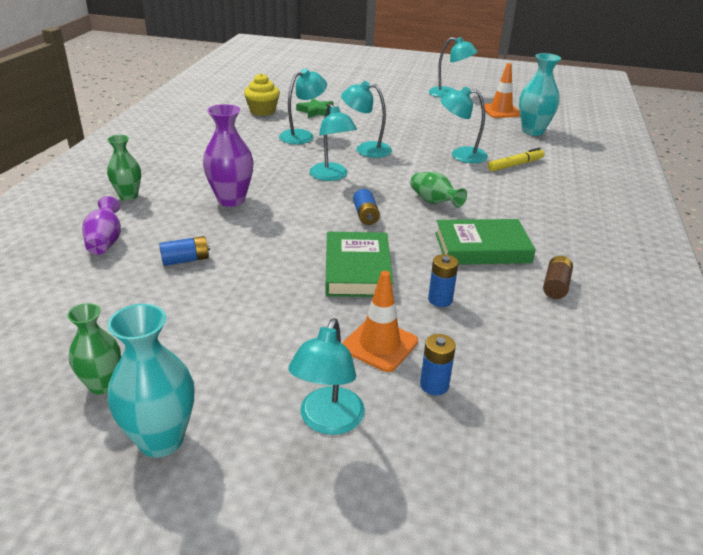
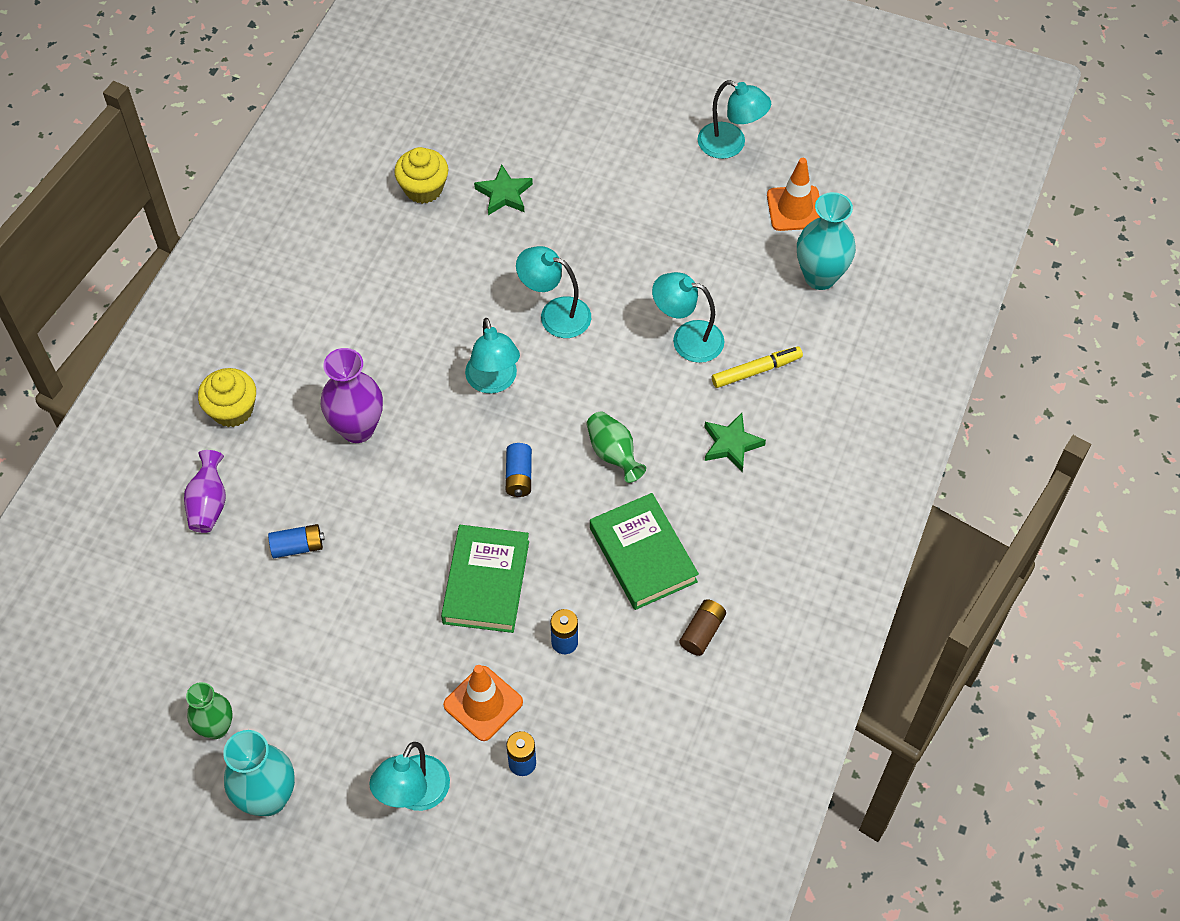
camera: 10 degrees right, 25 degrees up
green vase [107,135,141,201] -> yellow cupcake [198,368,256,427]
turquoise lamp [279,68,327,144] -> none
green book [435,219,536,265] -> green book turned 60 degrees clockwise [590,493,699,610]
none -> green star [704,413,766,472]

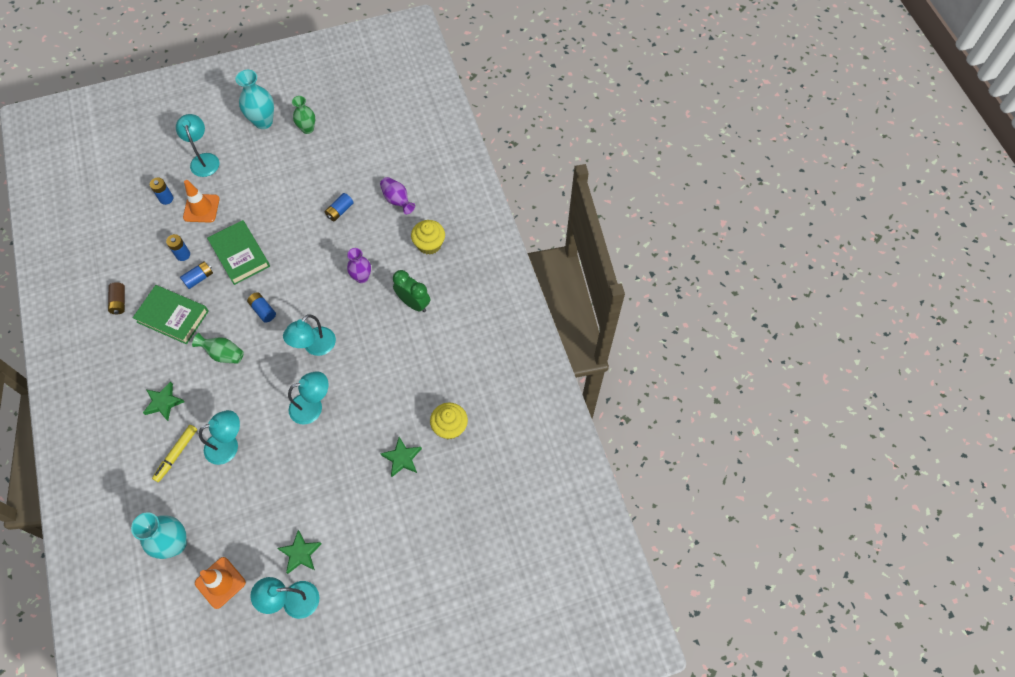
camera: 140 degrees right, 5 degrees up
purple vase [321,348,383,443] -> purple vase [347,248,371,283], size x0.66
turquoise lamp [465,318,520,394] -> turquoise lamp turned 90 degrees counterclockwise [283,314,336,356]
none -> blue battery [180,261,213,289]
none -> green star [277,530,322,574]
none -> green clock [393,270,430,312]

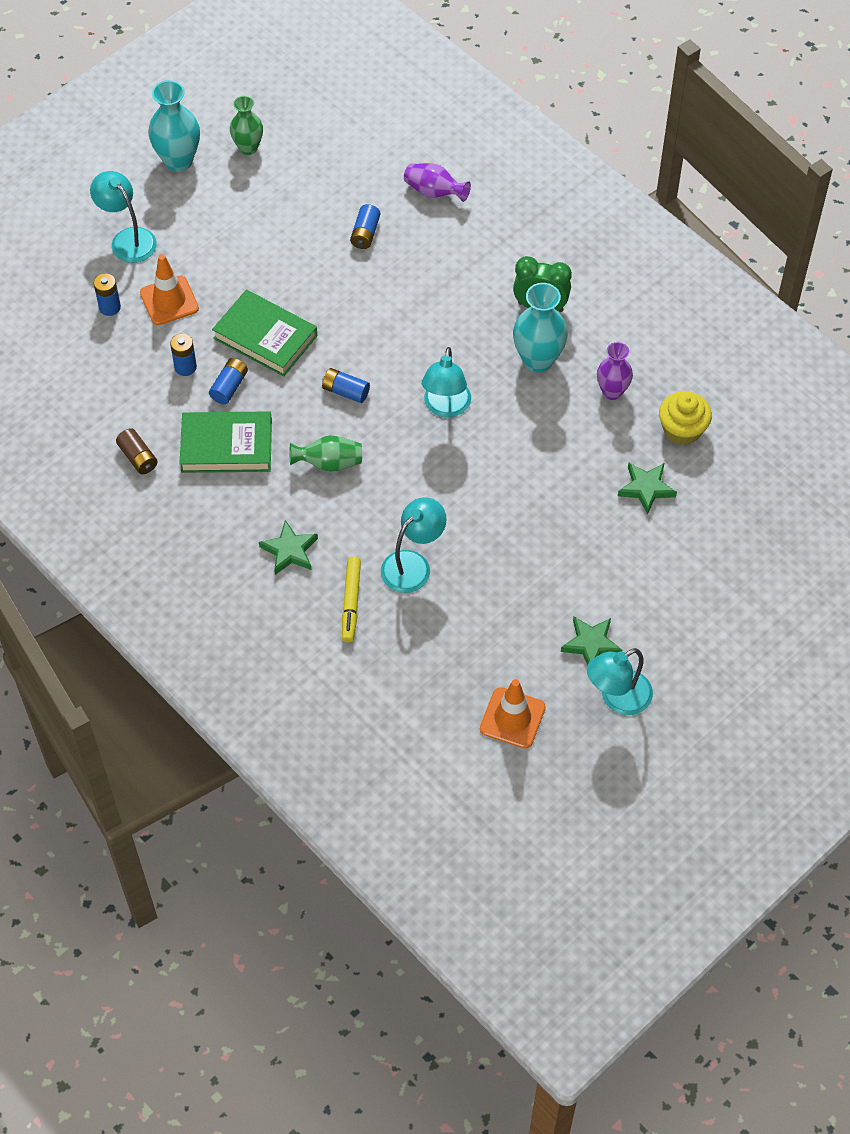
camera: 25 degrees left, 5 degrees down
turquoise vase [131,512,187,559] -> turquoise vase moved to [513,283,568,373]
turquoise lamp [288,371,328,425] -> none
purple vase [347,248,371,283] -> purple vase moved to [597,342,633,400]
yellow cupcake [411,220,445,255] -> none

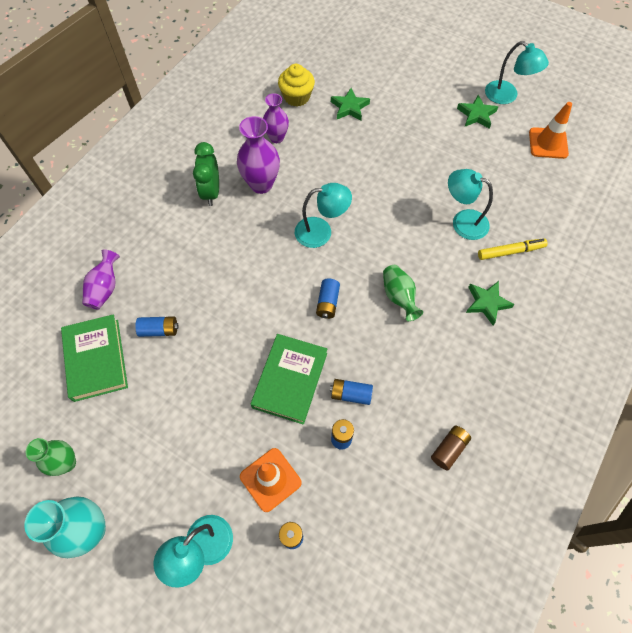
camera: 105 degrees left, 5 degrees up
green book [179,411,272,473] -> green book moved to [61,314,128,402]
turquoise vase [513,283,568,373] -> purple vase [237,116,280,194]

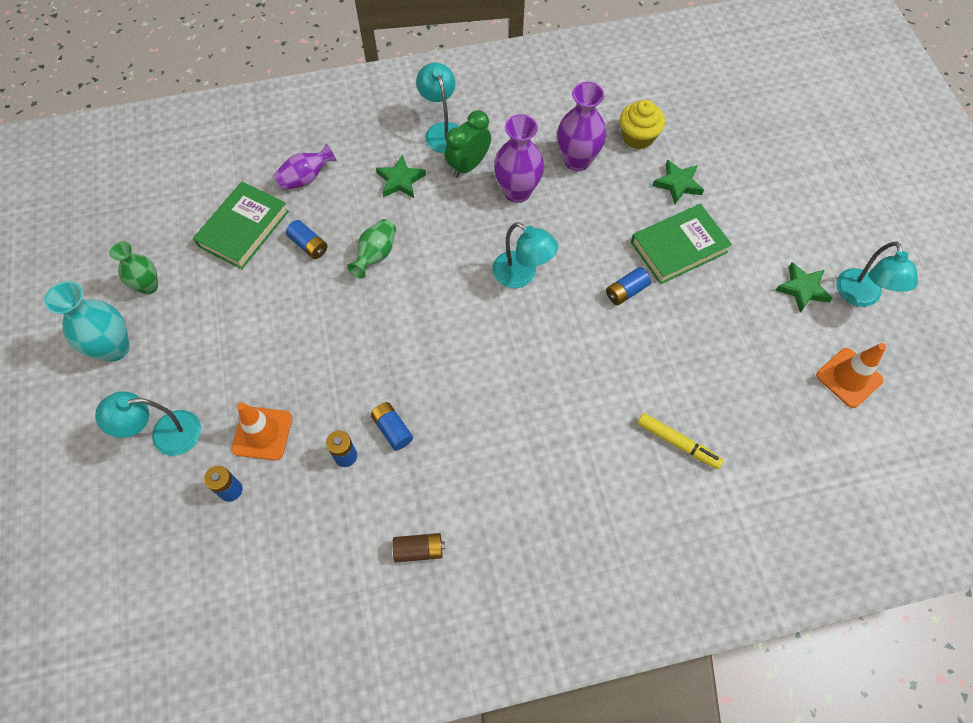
camera: 45 degrees right, 0 degrees up
green book [251,334,327,425] -> green book moved to [631,204,732,284]
purple vase [263,93,289,143] -> purple vase [557,82,606,171], size x1.53
blue battery [316,279,340,319] -> blue battery moved to [606,267,651,305]
green vase [383,265,423,321] -> green vase moved to [347,219,396,279]
turquoise lamp [448,169,493,240] -> turquoise lamp moved to [416,62,459,153]
green star [466,281,515,325] -> green star moved to [376,155,426,198]

